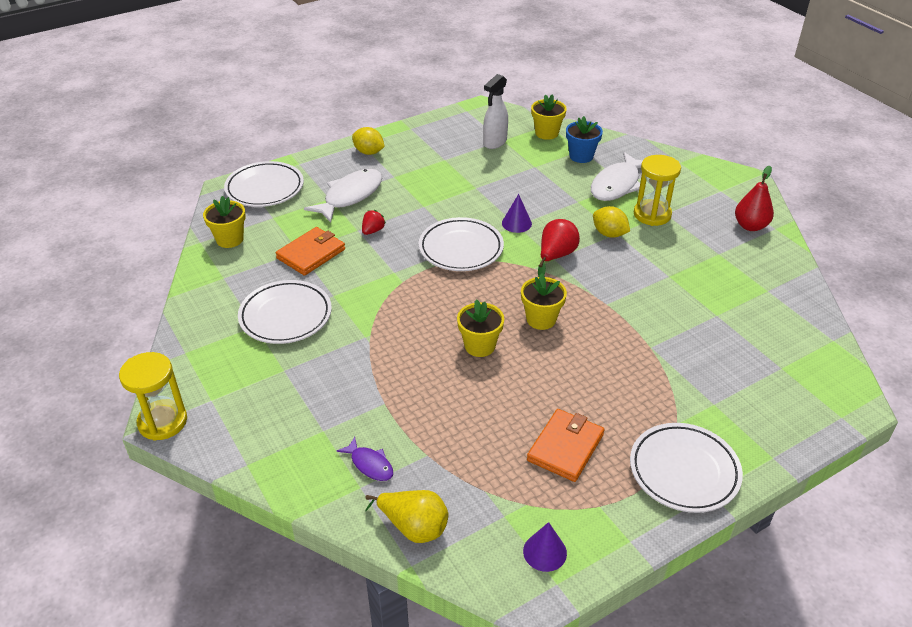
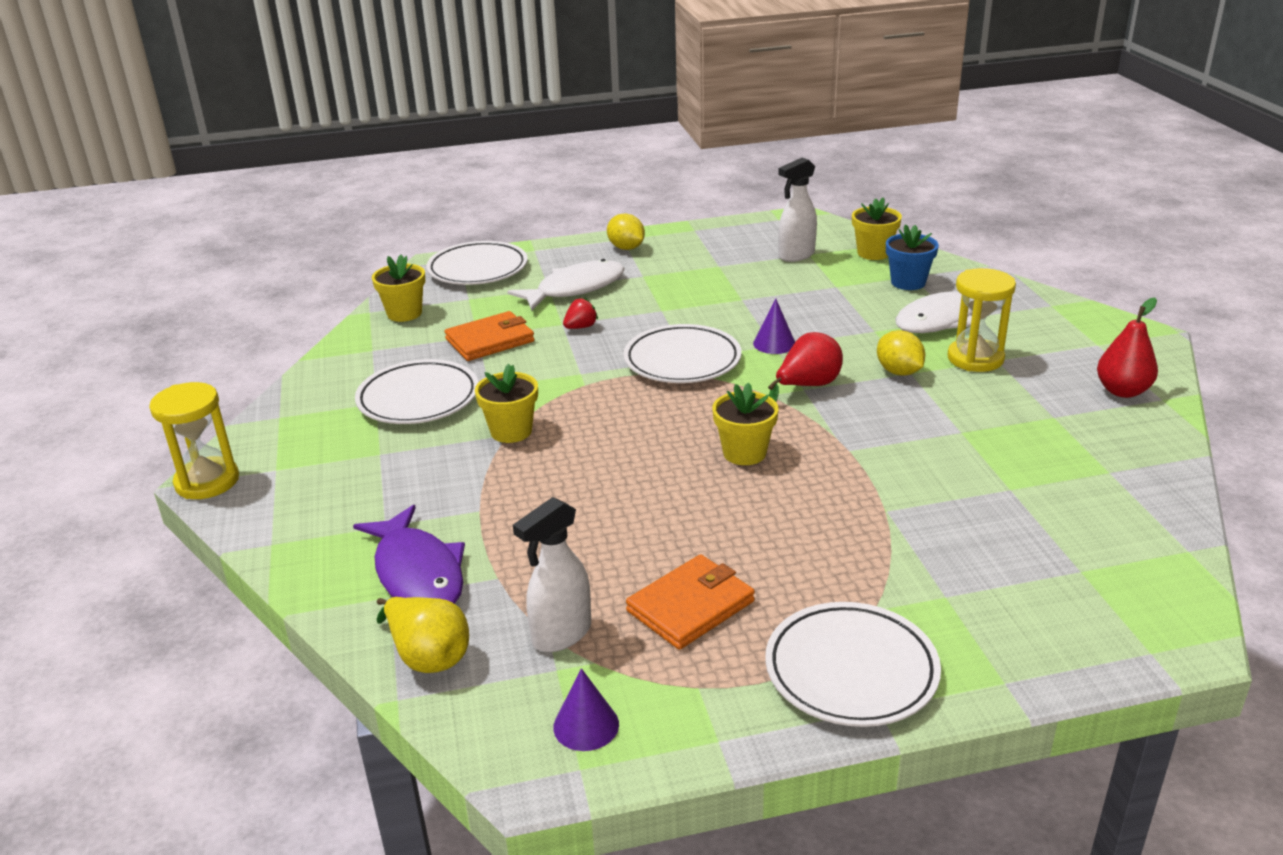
camera: 20 degrees right, 10 degrees down
purple fish [337,437,393,481] -> purple fish [353,505,465,604], size x1.94
yellow flower pot [457,299,504,357] -> yellow flower pot moved to [475,364,538,443]
none -> white spray bottle [513,497,591,652]

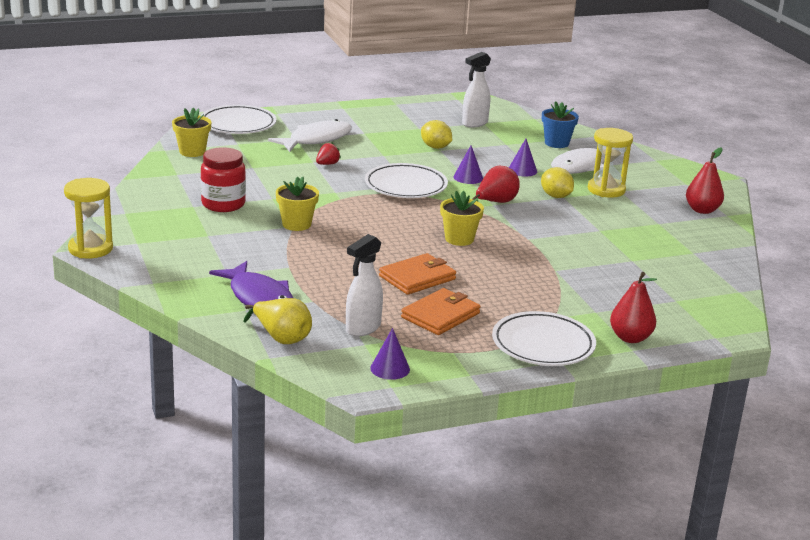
camera: 10 degrees left, 5 degrees down
white plate [355,359,478,424] -> red jar [201,147,246,212]
orange wallet [445,311,534,361] -> orange wallet moved to [379,253,456,295]
yellow lemon [607,213,645,250] -> yellow lemon moved to [421,120,452,149]
yellow flower pot [852,197,902,260] -> none
none -> purple cone [509,139,537,177]
none -> red pear [610,272,657,343]

